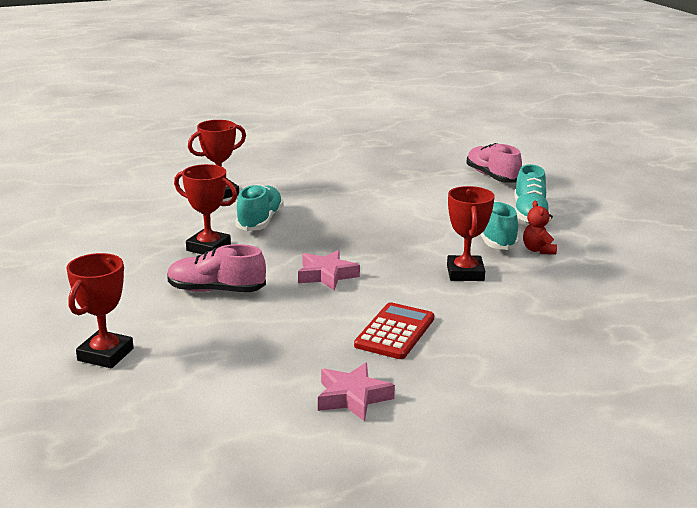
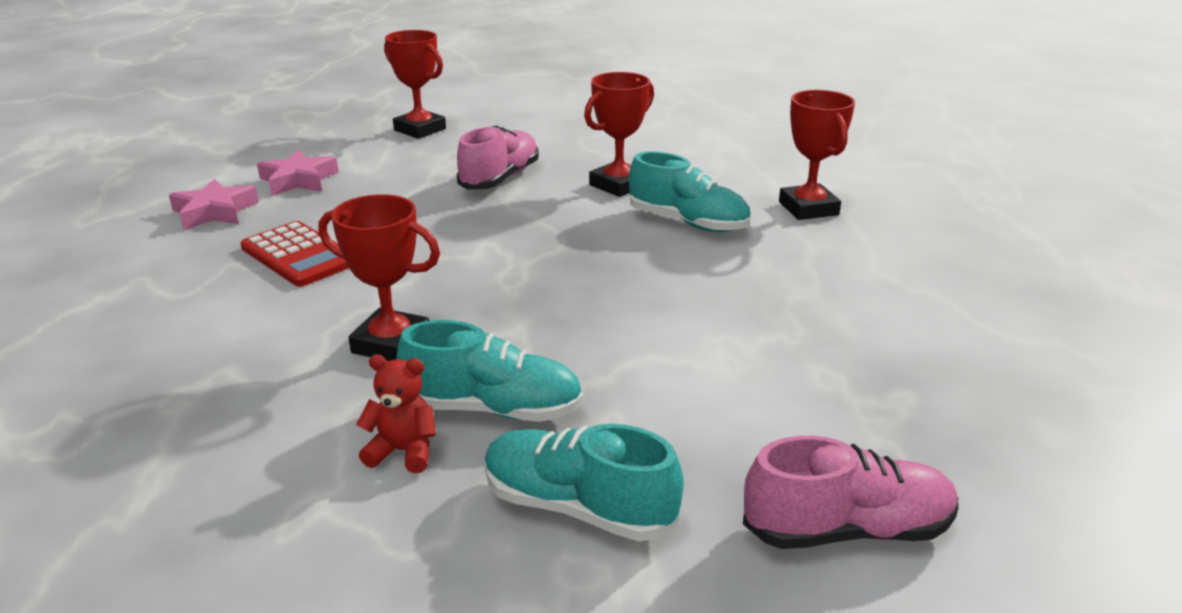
camera: 110 degrees right, 5 degrees up
pink star [298,250,360,290] -> pink star moved to [257,150,339,196]

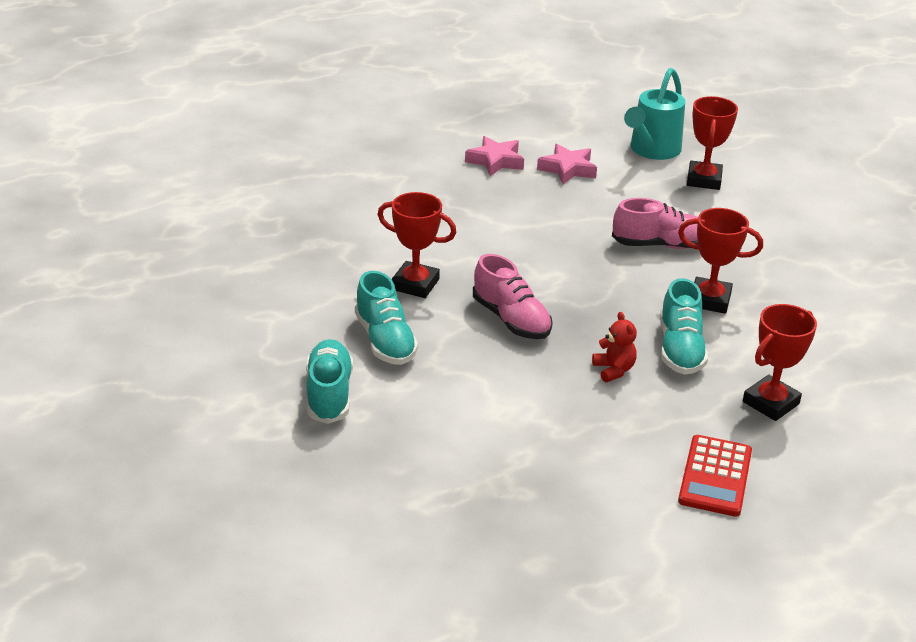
camera: 60 degrees right, 5 degrees up
red calculator [240,221,349,287] -> red calculator moved to [678,435,752,517]
red trophy [319,194,440,361] -> red trophy turned 60 degrees counterclockwise [377,192,456,298]
red teddy bear [356,355,436,473] -> red teddy bear moved to [592,312,637,382]
pink shoe [743,436,958,549] -> pink shoe moved to [473,254,553,339]
none -> turquoise watering can [624,68,685,160]

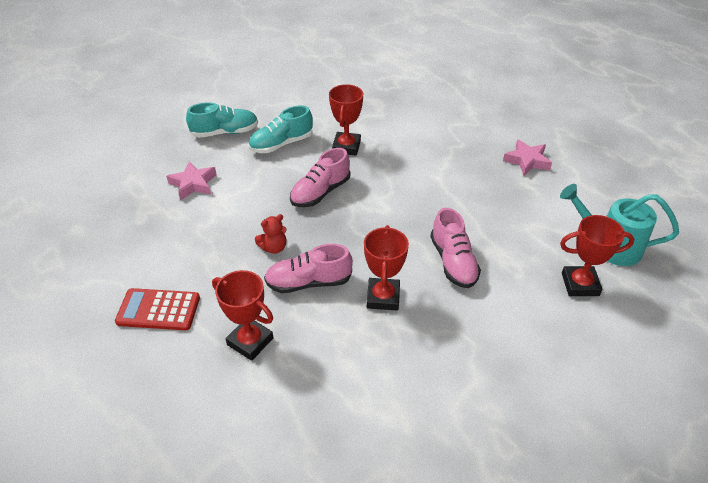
camera: 80 degrees right, 10 degrees up
pink star [537,144,597,184] -> pink star moved to [166,161,217,200]
turquoise shoe [660,278,708,375] -> pink shoe [264,244,353,293]

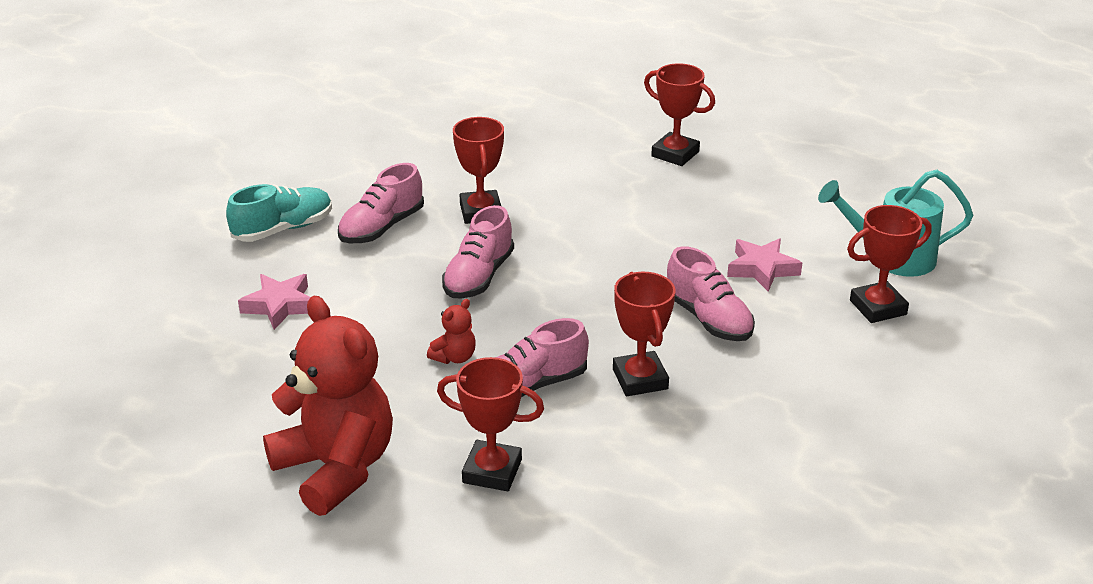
camera: 20 degrees left, 10 degrees down
red calculator [115,288,200,330] -> red teddy bear [263,296,393,516]
turquoise shoe [249,105,313,153] -> pink shoe [338,163,424,243]
pink star [503,139,552,176] -> pink star moved to [727,238,802,292]
none -> red trophy [644,63,715,166]

